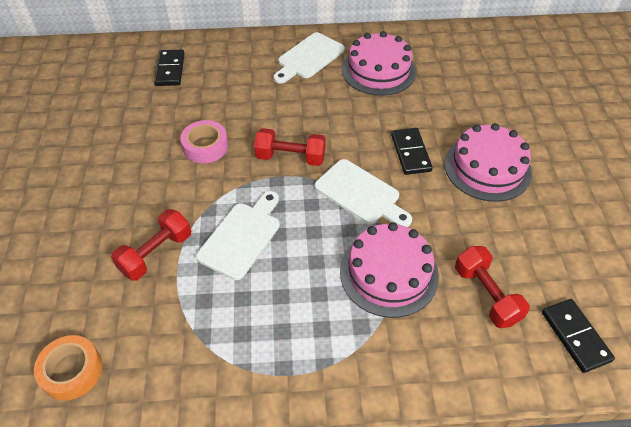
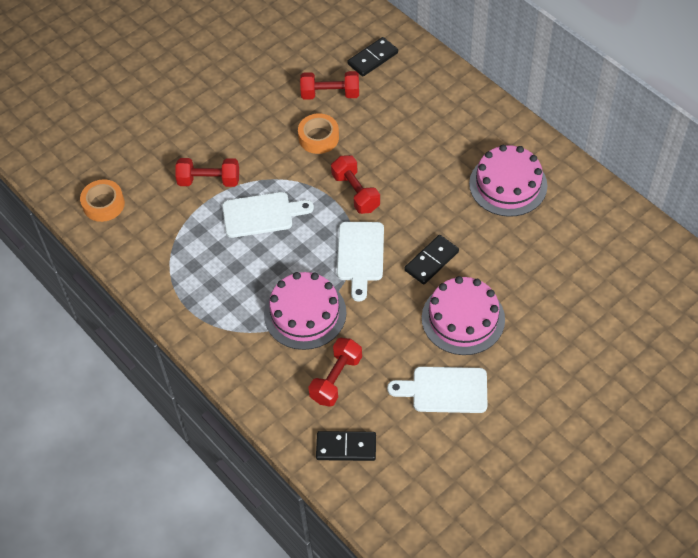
camera: 55 degrees right, 5 degrees up
pink tape [180,120,228,164] -> orange tape [298,113,339,154]
white cutting board [273,32,345,84] -> white cutting board moved to [387,367,487,413]
black domino [542,299,615,373] -> black domino turned 60 degrees clockwise [316,431,376,461]
none -> red dumbbell [300,71,359,100]

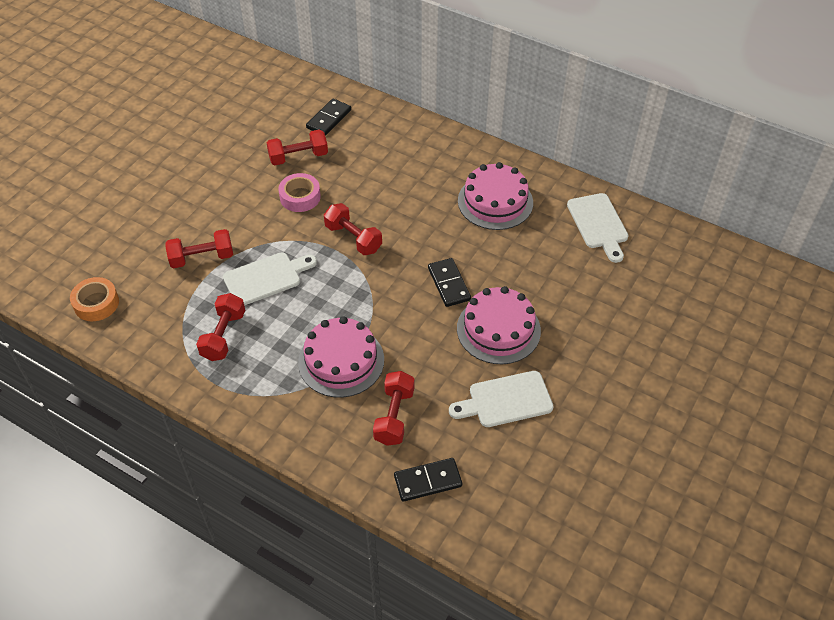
camera: 20 degrees left, 5 degrees down
orange tape [298,113,339,154] -> pink tape [279,173,321,212]
white cutting board [337,222,384,302] -> white cutting board moved to [567,193,629,263]
black domino [404,235,459,285] -> black domino turned 45 degrees counterclockwise [428,258,471,307]
none -> red dumbbell [196,293,245,361]

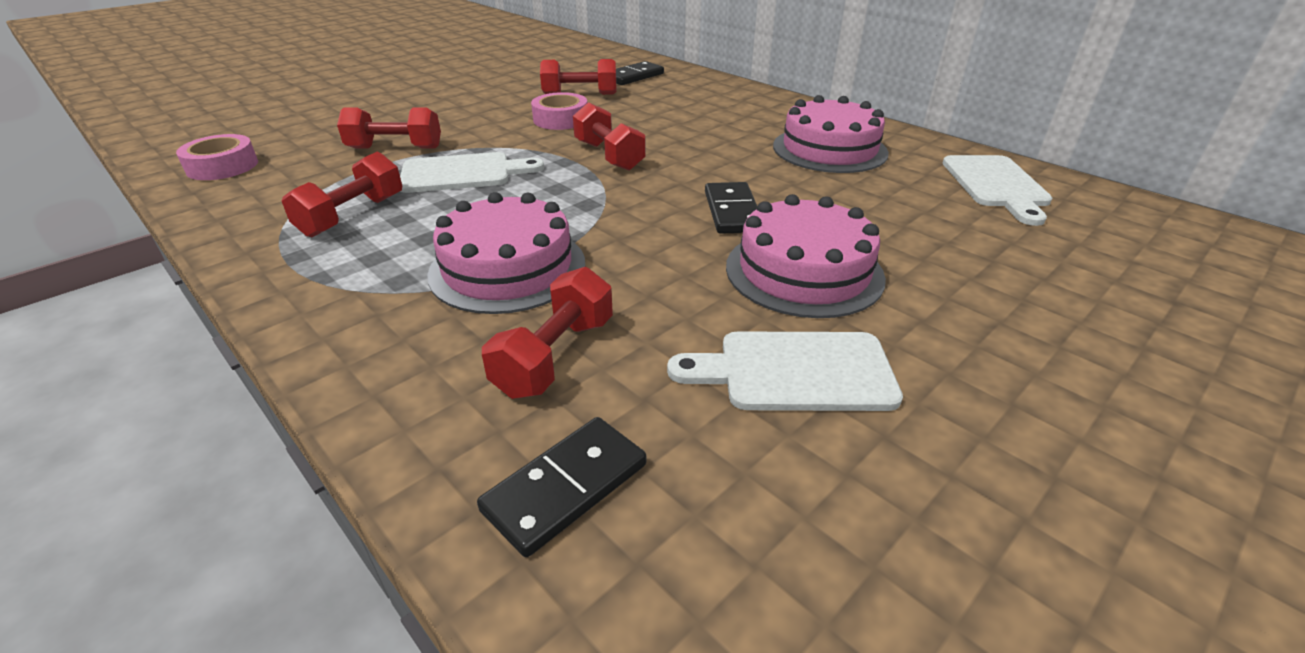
camera: 15 degrees right, 15 degrees down
orange tape [70,277,119,321] -> pink tape [176,134,258,180]
black domino [394,458,462,502] -> black domino turned 45 degrees counterclockwise [477,417,646,557]

